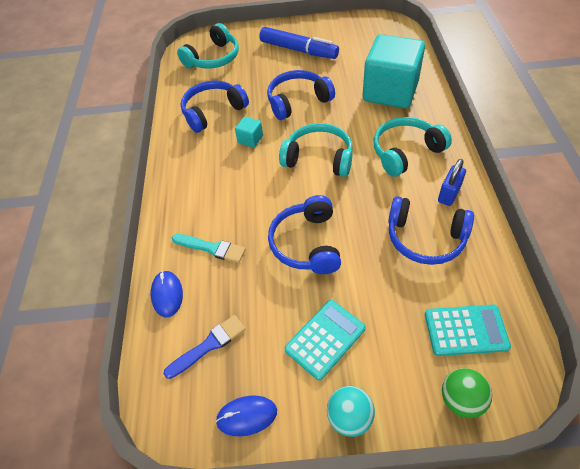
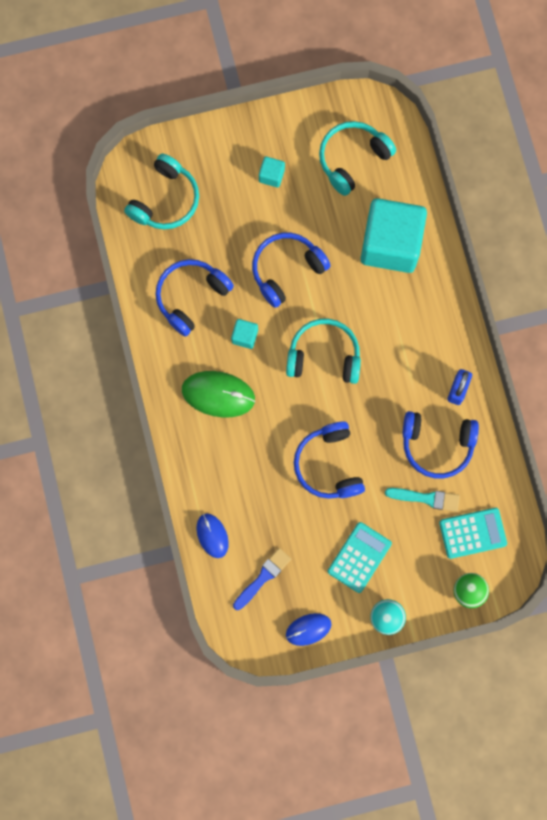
camera: 15 degrees left, 25 degrees up
turquoise brush [172,234,246,263] -> turquoise brush moved to [385,488,460,512]
blue marker [260,27,339,59] -> turquoise cube [259,156,285,188]
turquoise headphones [374,117,452,177] -> turquoise headphones moved to [319,121,396,196]
none -> green mouse [182,371,255,418]

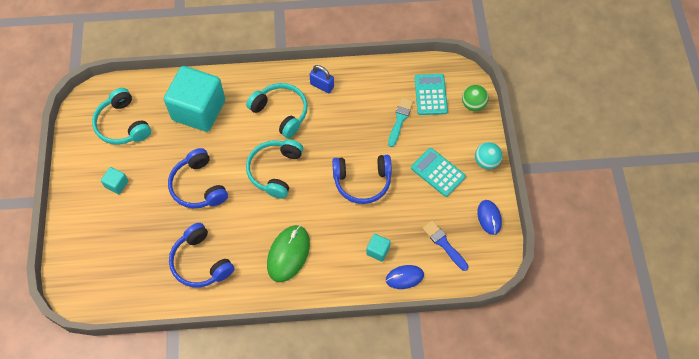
camera: 80 degrees left, 15 degrees down
turquoise headphones [124,153,199,230] -> turquoise headphones moved to [246,83,308,138]
turquoise cube [231,319,258,349] -> turquoise cube moved to [366,234,391,262]
blue headphones [402,411,479,478] -> none

